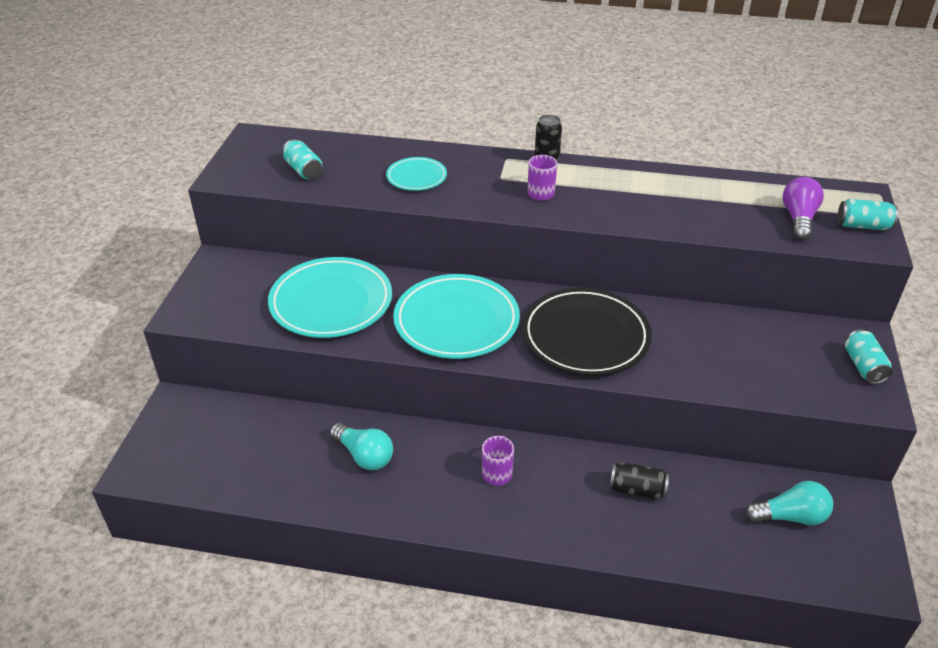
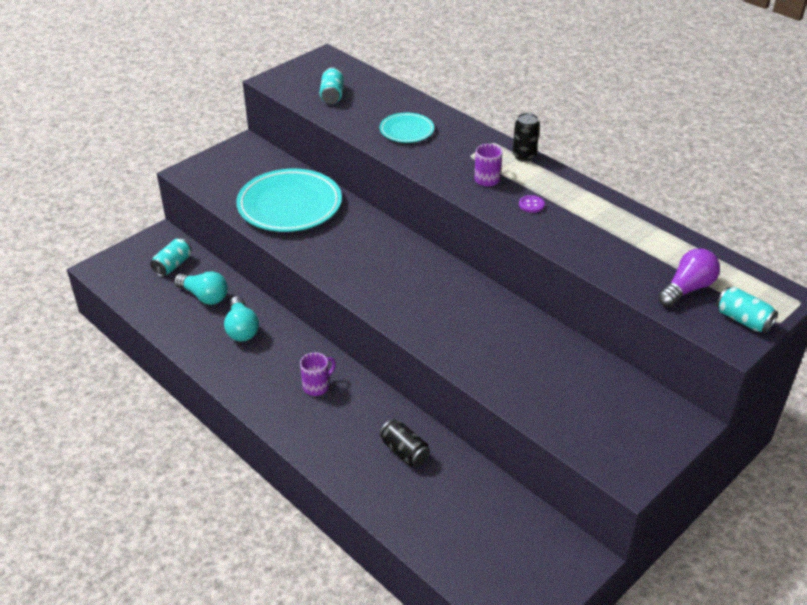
camera: 35 degrees right, 0 degrees up
turquoise plate [393,274,520,359] -> none
black plate [522,288,652,376] -> none
turquoise light bulb [745,481,833,525] -> turquoise light bulb moved to [174,271,228,305]
turquoise can [845,330,893,384] -> turquoise can moved to [150,238,192,276]
none -> purple button [519,195,545,213]

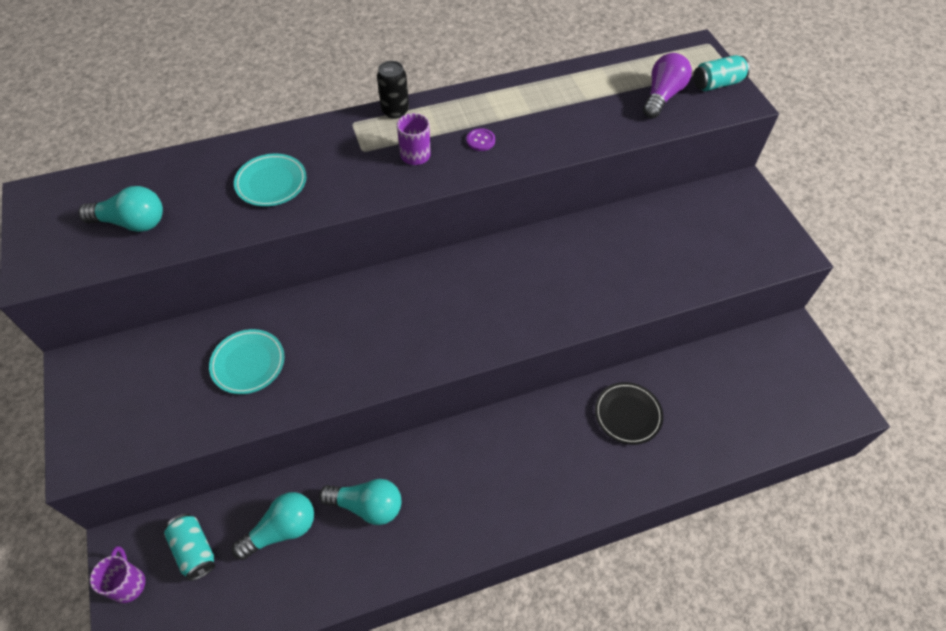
camera: 65 degrees left, 15 degrees up
turquoise plate [236,169,342,232] -> turquoise plate [209,329,284,394], size x0.52
purple mug [300,352,336,396] -> purple mug moved to [90,546,146,603]
turquoise can [319,67,344,104] -> turquoise light bulb [79,186,163,232]
black can [380,419,430,466] -> black plate [595,382,663,445]
purple light bulb [658,248,720,307] -> purple light bulb turned 45 degrees clockwise [643,53,692,118]

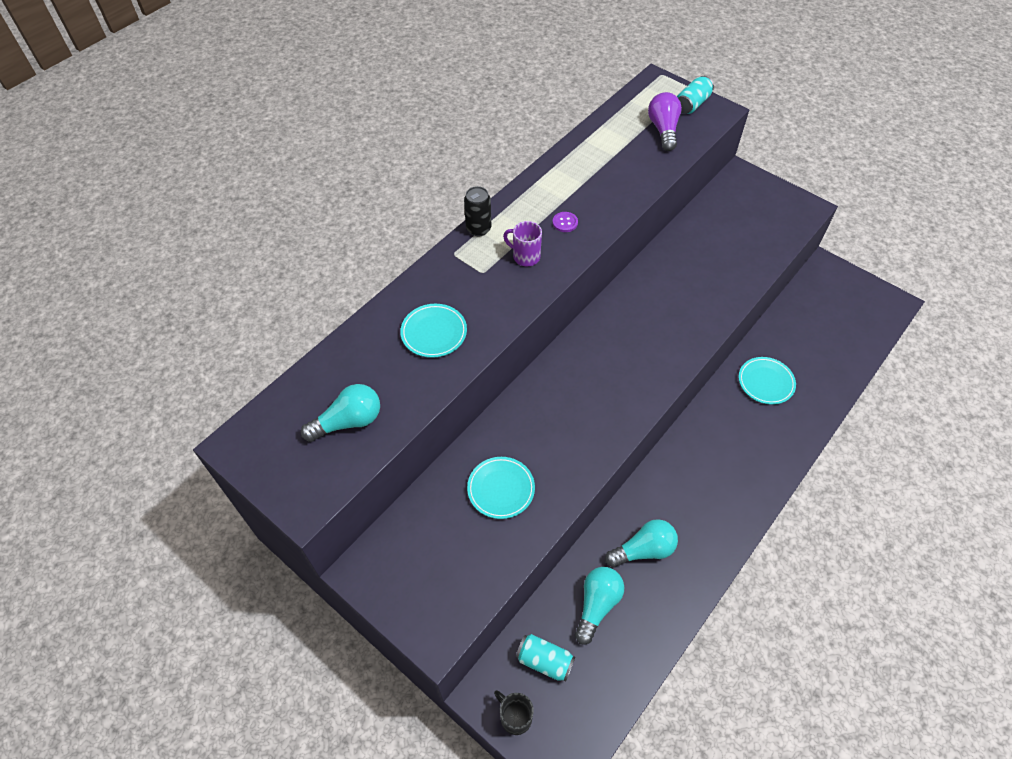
camera: 30 degrees left, 0 degrees up
purple mug [90,546,146,603] -> black mug [494,690,534,735]
black plate [595,382,663,445] -> turquoise plate [739,357,796,405]

